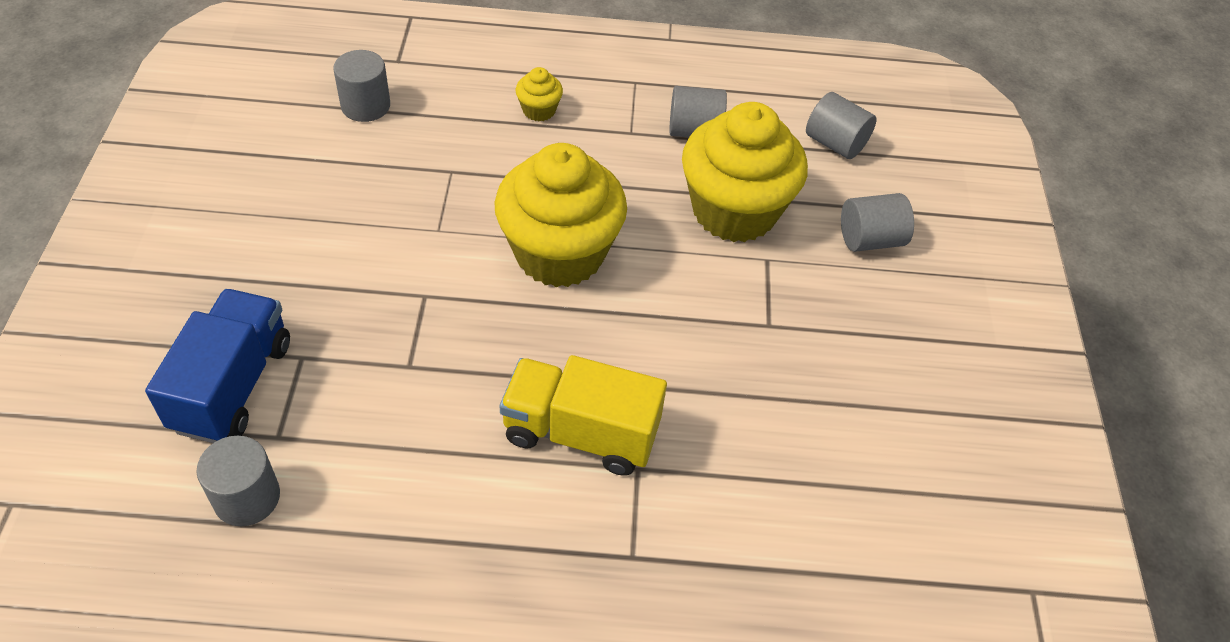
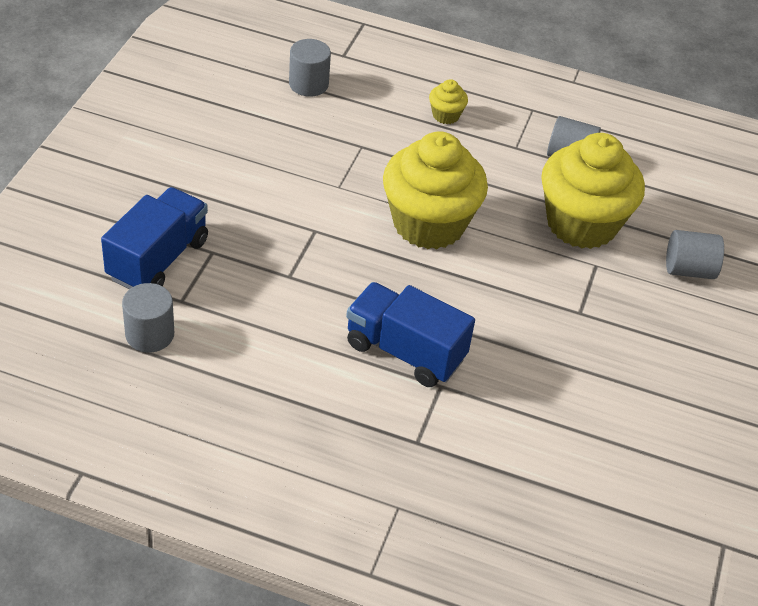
camera: 15 degrees right, 5 degrees down
yellow truck [500,355,667,476] -> blue truck [346,282,475,387]
grey cylinder [806,92,877,159] -> none

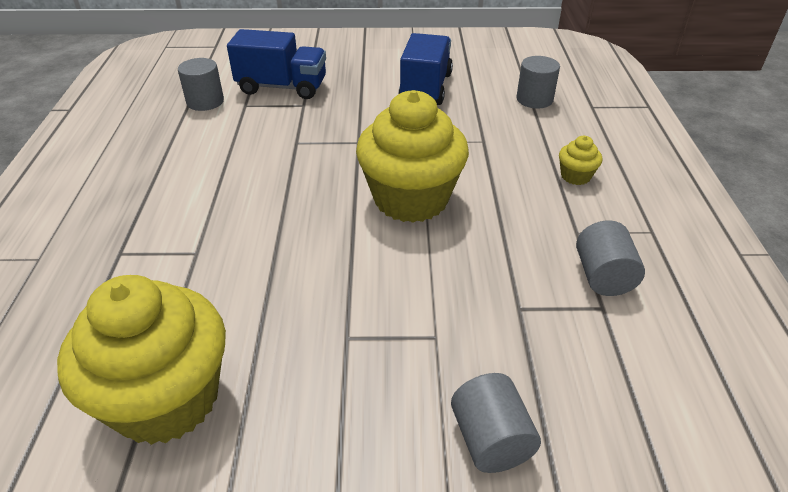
camera: 75 degrees right, 5 degrees down
blue truck [346,282,475,387] -> blue truck moved to [398,33,453,105]
yellow cupcake [541,133,645,249] -> yellow cupcake moved to [57,275,226,445]

